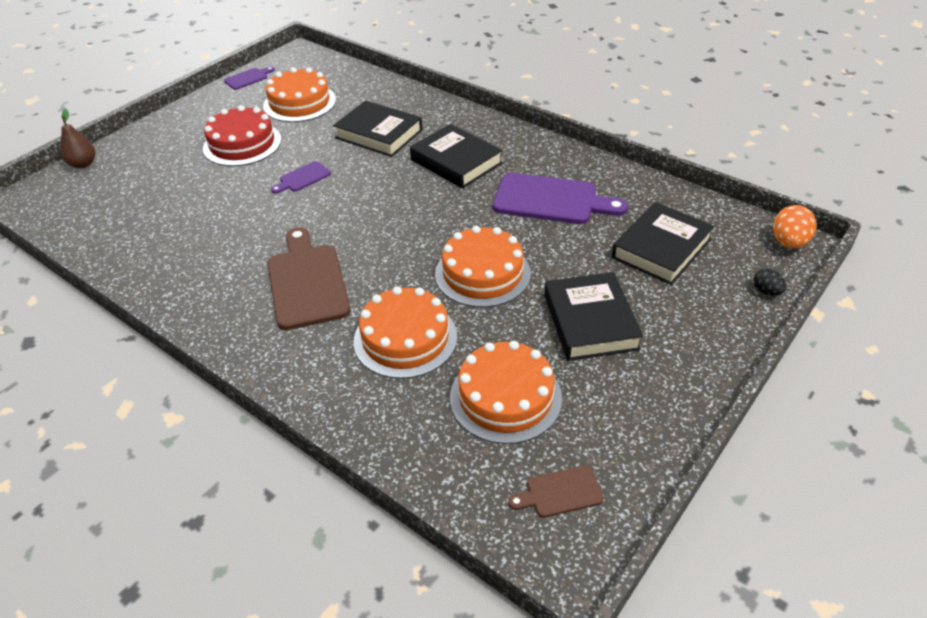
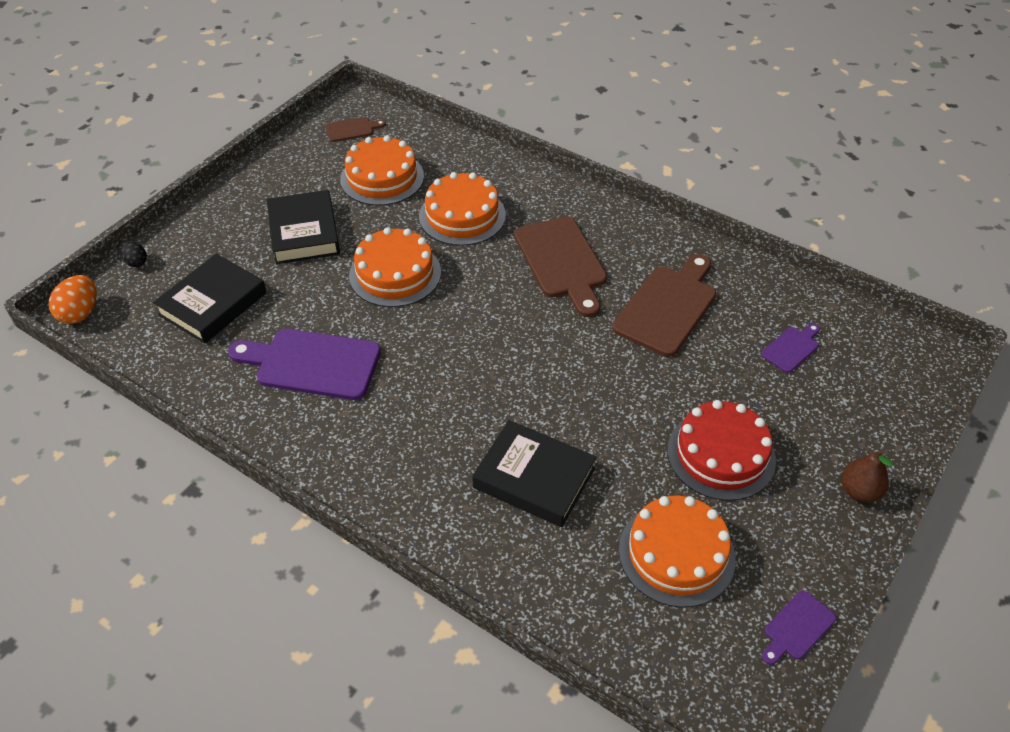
camera: 175 degrees right, 5 degrees up
brown pear [60,109,95,168] -> brown pear moved to [841,450,893,503]
purple cutting board [271,161,331,194] -> purple cutting board moved to [761,324,820,373]
black book [410,124,503,188] -> none
none -> brown cutting board [612,254,716,357]

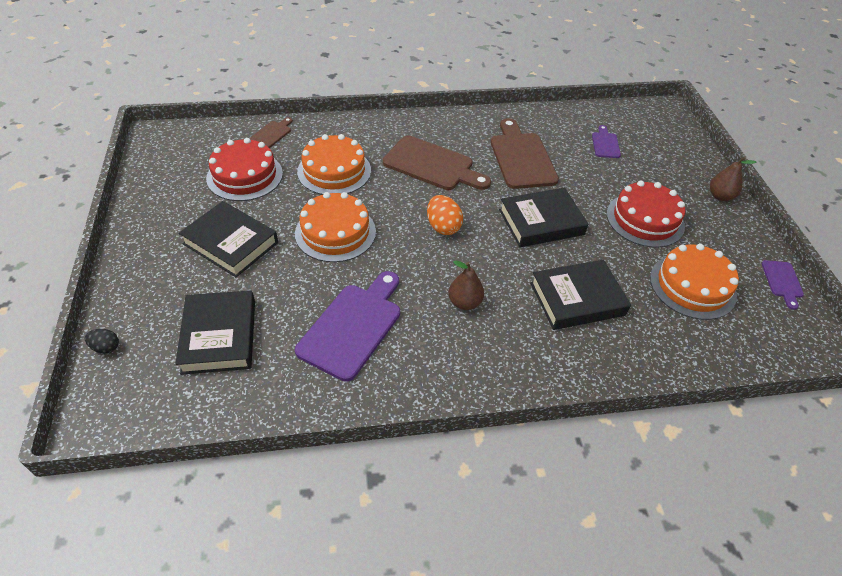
camera: 45 degrees left, 0 degrees up
orange egg [49,275,97,324] -> orange egg moved to [427,195,463,235]
purple cutting board [228,329,381,400] -> purple cutting board turned 150 degrees clockwise [295,271,400,382]
brown cutting board [326,117,386,142] -> brown cutting board moved to [250,117,293,148]
orange cake [340,135,424,206] -> red cake [206,138,283,201]
none -> brown pear [448,261,484,310]
none -> black book [499,188,588,247]

